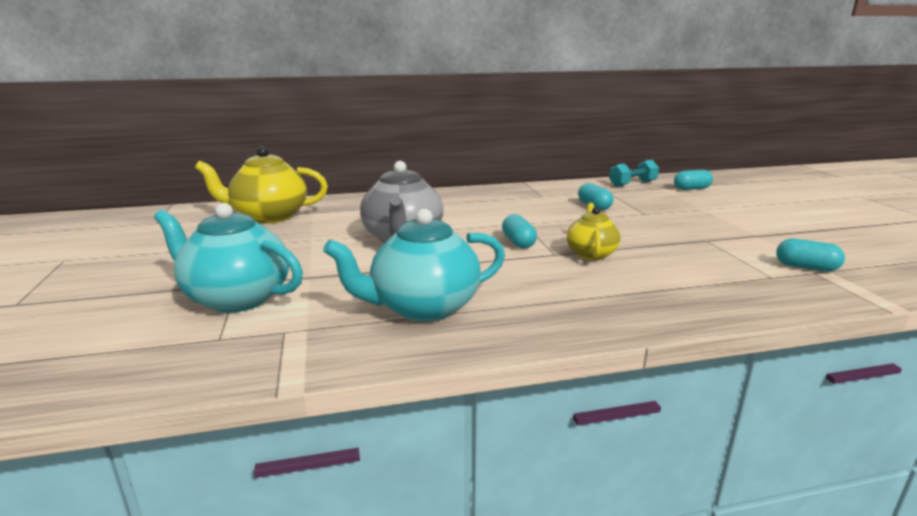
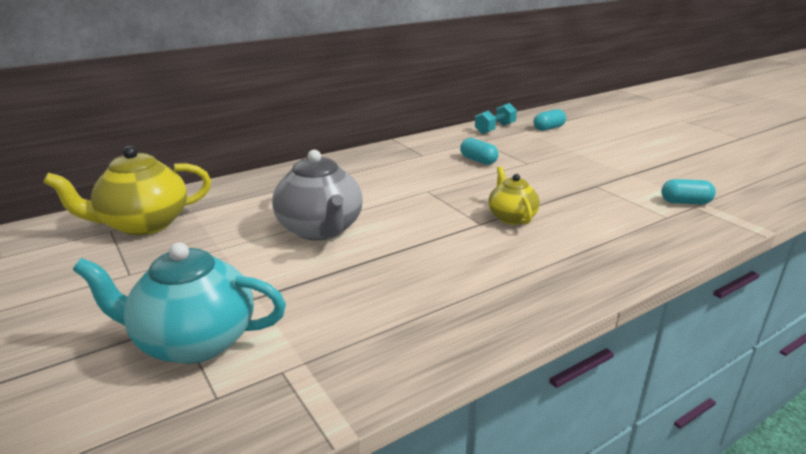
camera: 20 degrees left, 5 degrees up
turquoise teapot [323,209,505,322] -> none
turquoise capsule [502,214,537,249] -> none

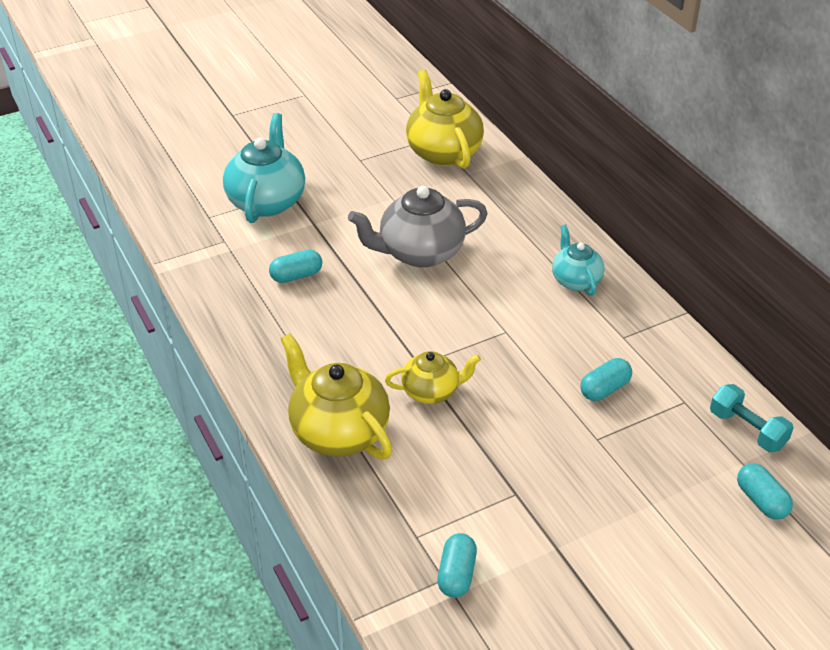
camera: 95 degrees right, 15 degrees up
none -> turquoise capsule [269,249,322,283]
none -> yellow teapot [281,333,392,460]
none -> turquoise teapot [552,225,604,296]

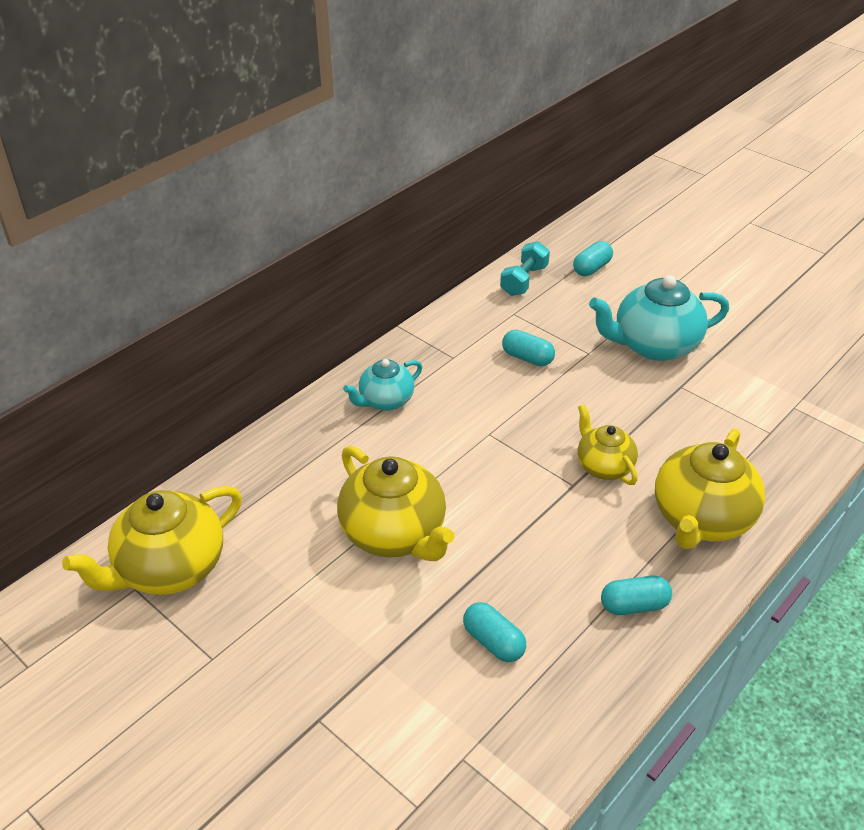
camera: 110 degrees left, 0 degrees up
turquoise teapot [223,113,305,223] -> turquoise teapot moved to [589,275,729,361]
grey teapot [348,186,488,268] -> yellow teapot [337,446,455,561]
turquoise capsule [437,533,477,598] -> turquoise capsule moved to [601,576,672,615]

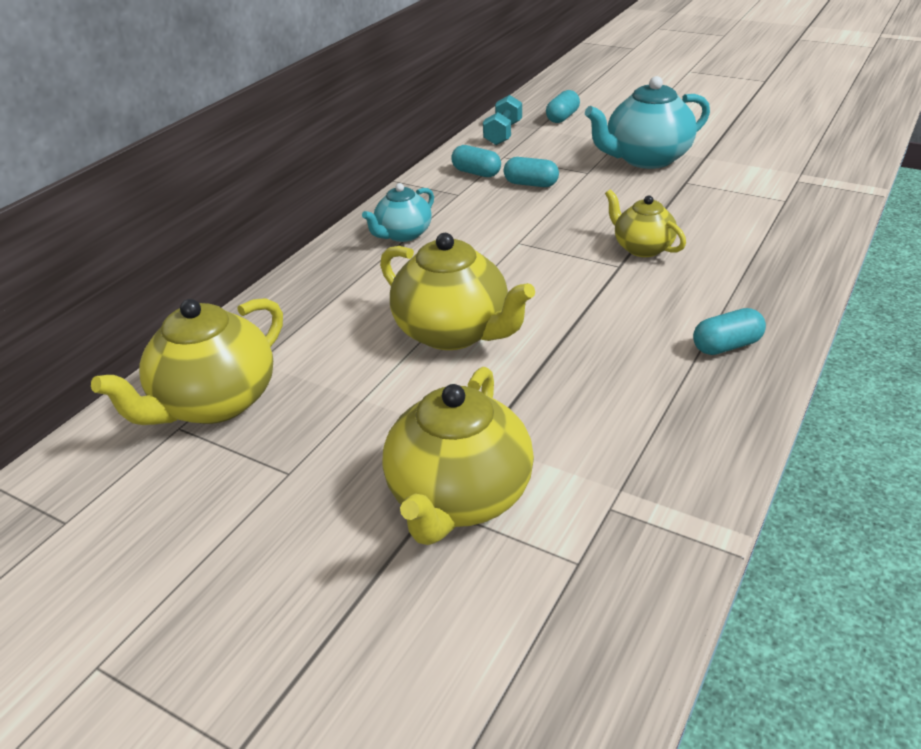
camera: 10 degrees left, 5 degrees down
turquoise capsule [463,602,526,662] -> turquoise capsule moved to [451,145,501,177]
yellow teapot [655,429,765,549] -> yellow teapot moved to [383,367,534,545]

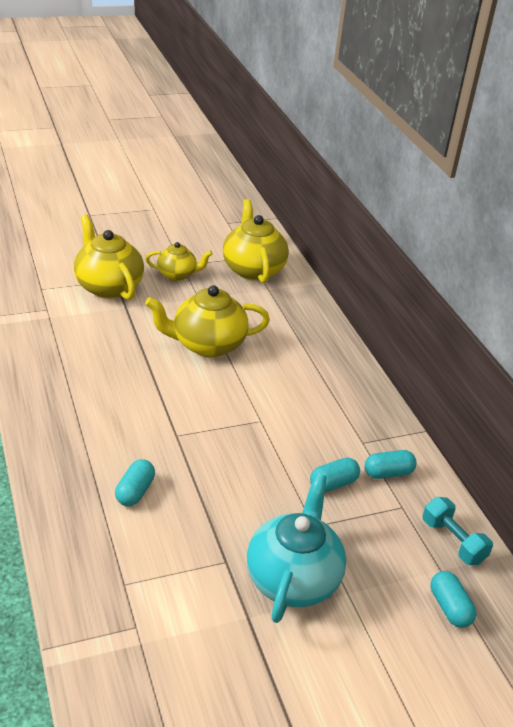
camera: 125 degrees right, 0 degrees up
turquoise teapot [362,183,434,242] -> none
yellow teapot [605,189,686,257] -> yellow teapot moved to [146,242,212,281]
turquoise capsule [693,308,766,355] -> turquoise capsule moved to [115,459,155,506]

